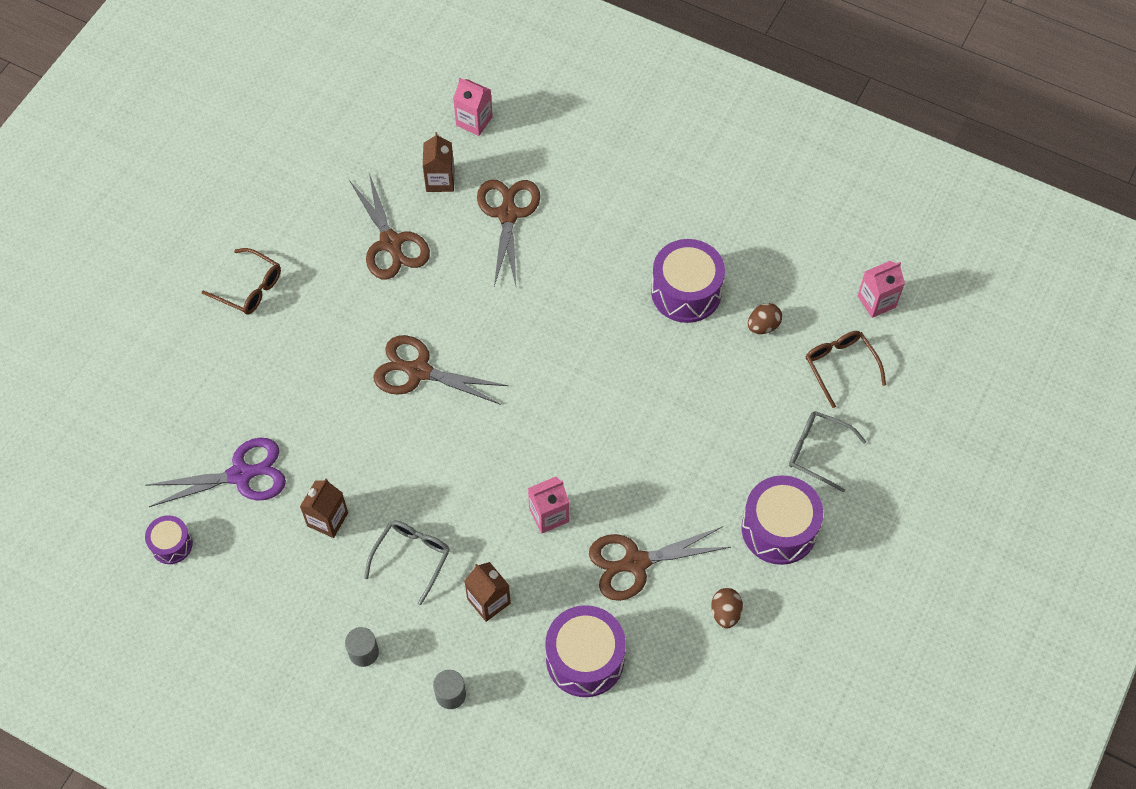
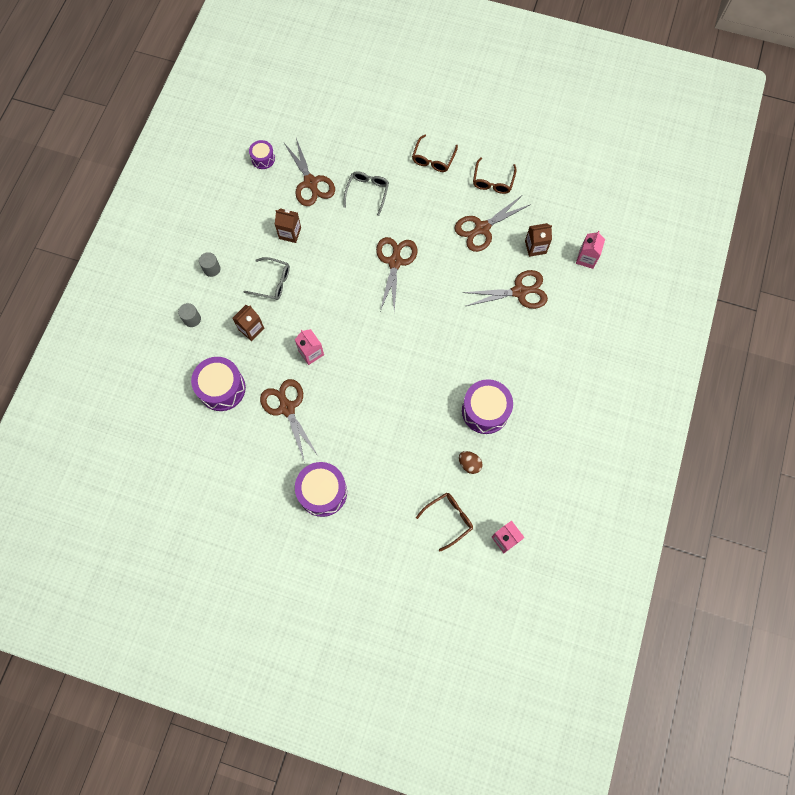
camera: 80 degrees right, 10 degrees up
purple scissors [147,438,286,507] -> brown scissors [284,138,335,206]
brown egg [711,588,743,628] -> none
grey glasses [789,411,866,493] -> grey glasses moved to [344,171,389,216]
none -> brown glasses [473,158,517,194]

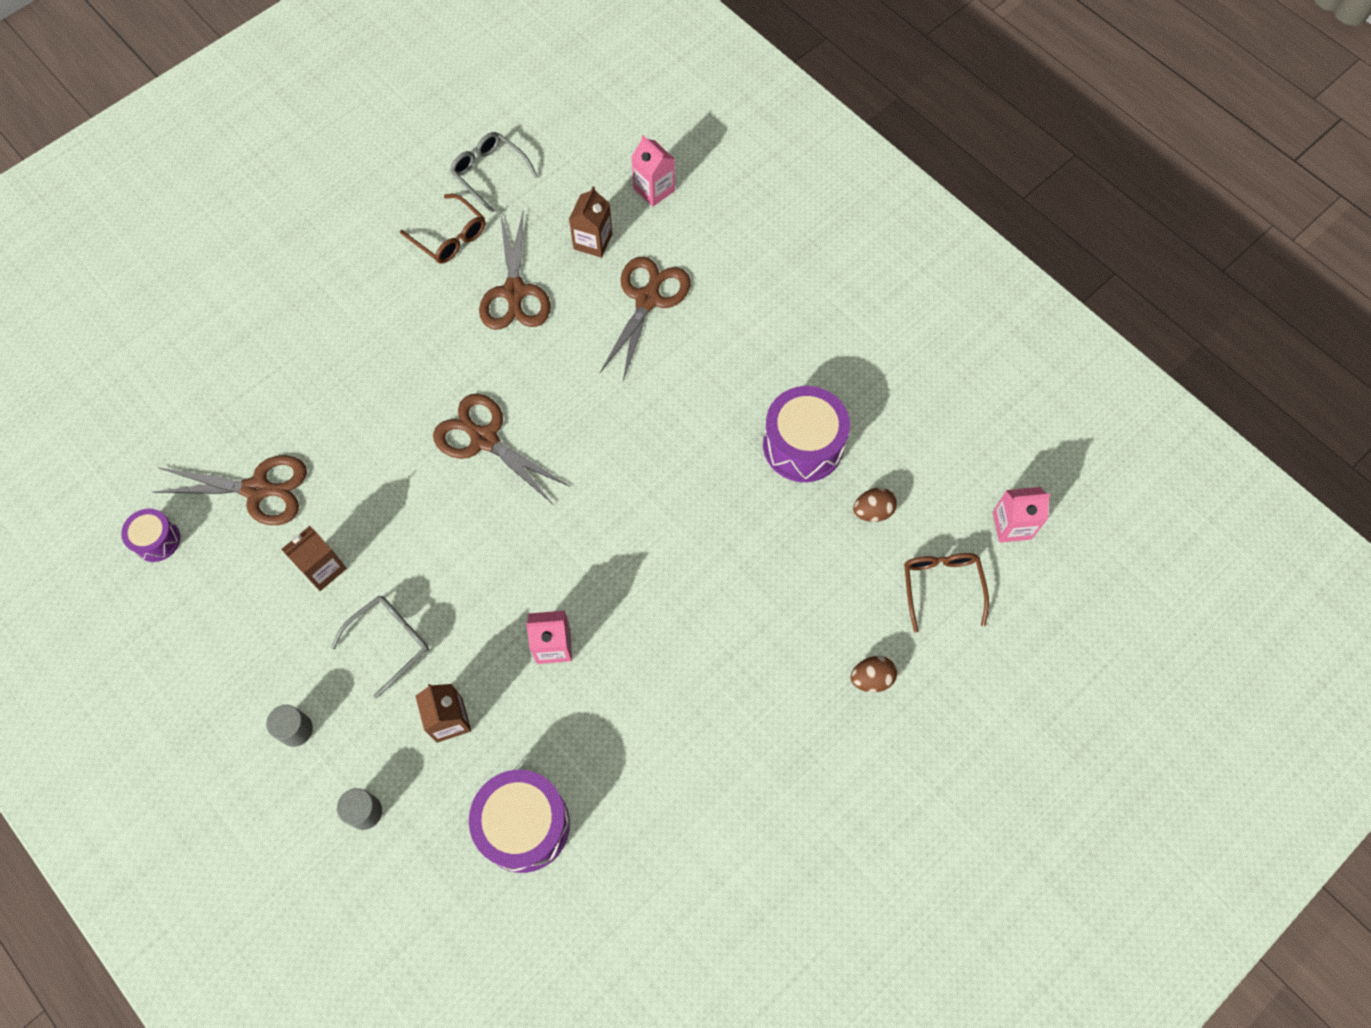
camera: 60 degrees left, 5 degrees down
brown scissors [260,379,319,463] -> none
purple drum [295,462,347,517] -> none
grey glasses [344,171,389,216] -> grey glasses moved to [450,132,538,213]
brown glasses [412,135,458,172] -> none
none -> brown egg [850,656,897,692]

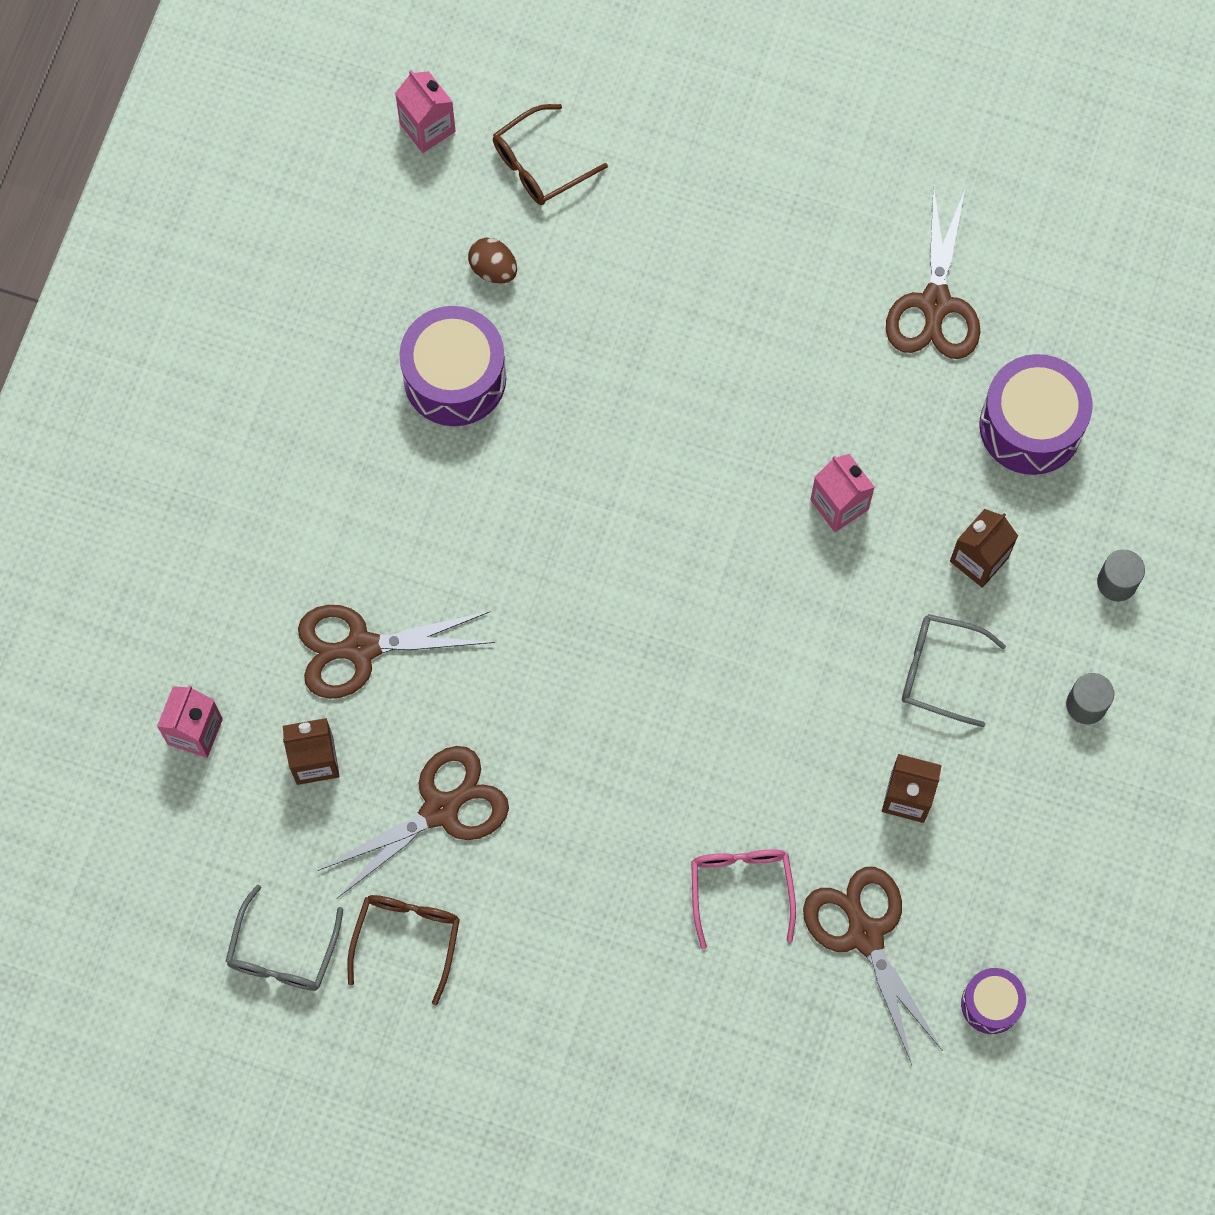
camera: 120 degrees left, 5 degrees up
brown scissors [433,394,569,504] -> brown scissors moved to [886,185,980,359]
brown egg [850,656,897,692] -> none
none -> pink glasses [691,850,796,949]

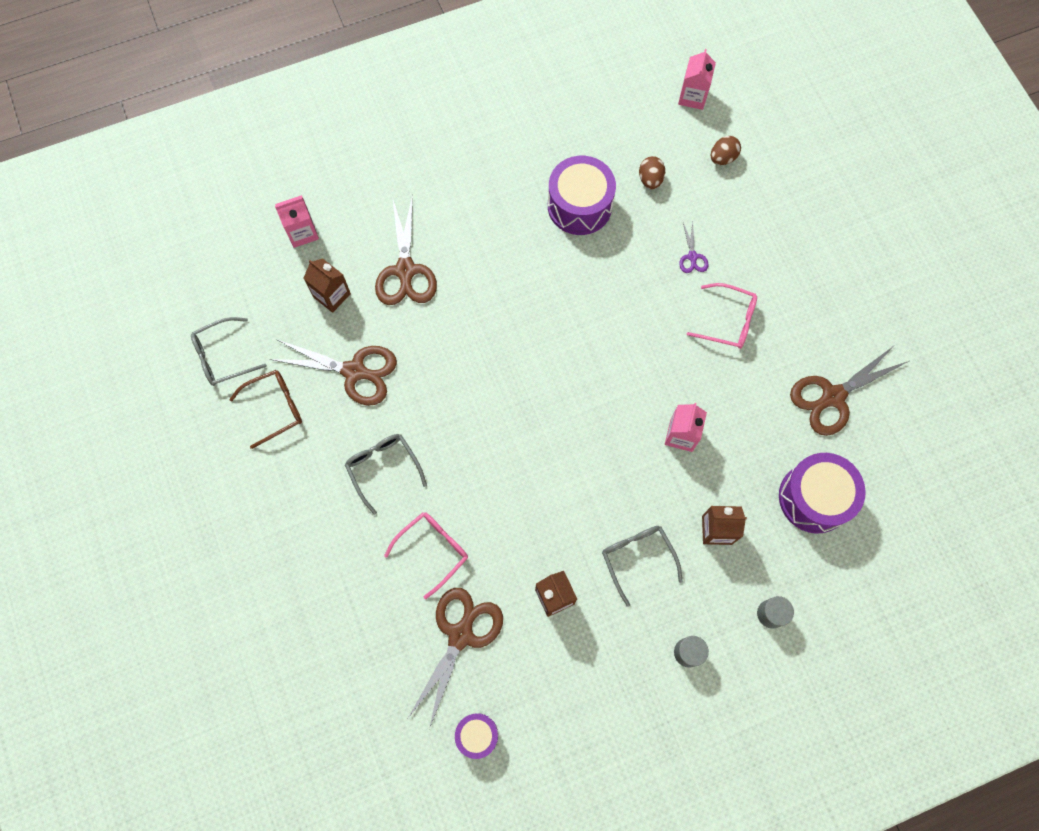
camera: 50 degrees right, 0 degrees up
brown scissors [298,605,495,699] -> brown scissors turned 135 degrees counterclockwise [375,194,437,305]
brown glasses [493,104,608,205] -> brown egg [711,136,741,165]
none -> grey glasses [345,434,427,515]
none -> purple scissors [679,222,708,273]
none -> pink glasses [687,283,757,349]

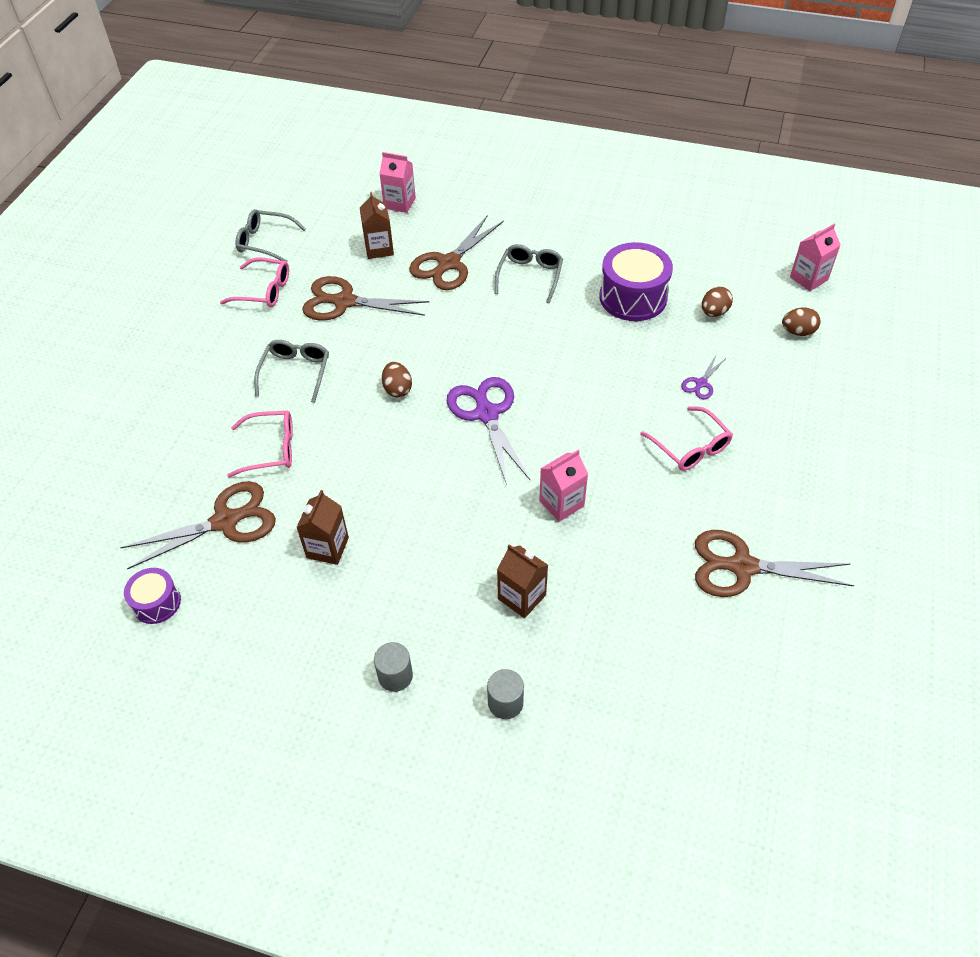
camera: 40 degrees right, 20 degrees down
brown glasses [229,370,302,449] -> pink glasses [220,258,289,307]
brown scissors [269,339,397,406] -> brown scissors turned 135 degrees clockwise [302,276,429,321]
grey glasses [602,526,683,607] -> grey glasses moved to [494,244,563,303]
purple drum [779,453,866,534] -> none
none -> brown egg [382,362,412,398]
none -> purple scissors [447,377,530,485]

